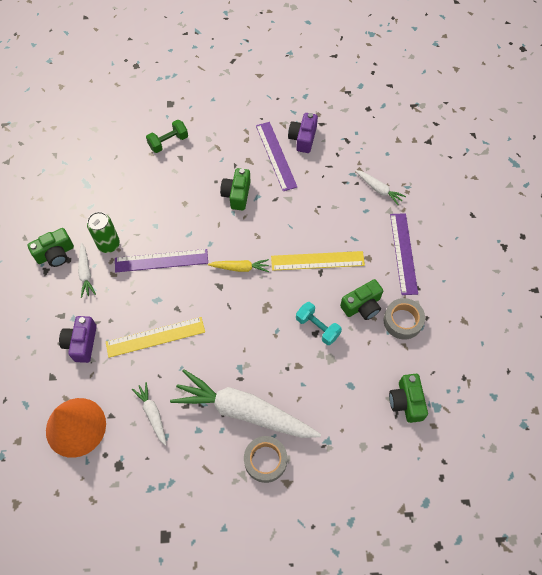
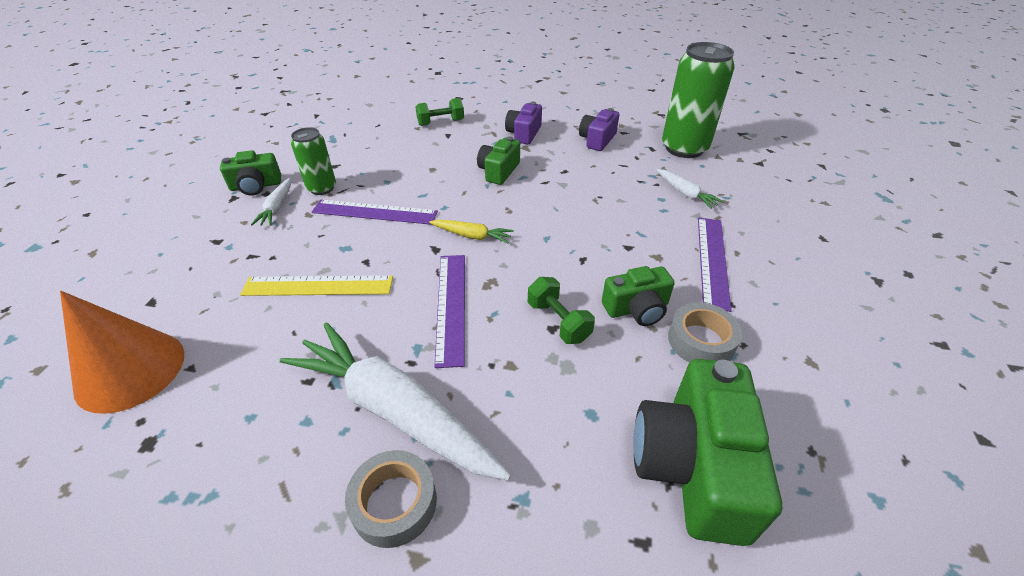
camera: 15 degrees right, 20 degrees down
purple camera [59,316,97,363] -> purple camera moved to [505,101,542,144]
white carrot [132,382,166,446] -> none
purple ruler [256,122,297,191] -> purple ruler moved to [434,255,465,368]
yellow ruler [271,251,365,271] -> none
turquoise dumbbell [296,302,342,345] -> green dumbbell [528,277,595,344]
green camera [389,374,428,423] -> green camera [633,359,782,546], size x1.78
none -> green can [662,42,735,158]

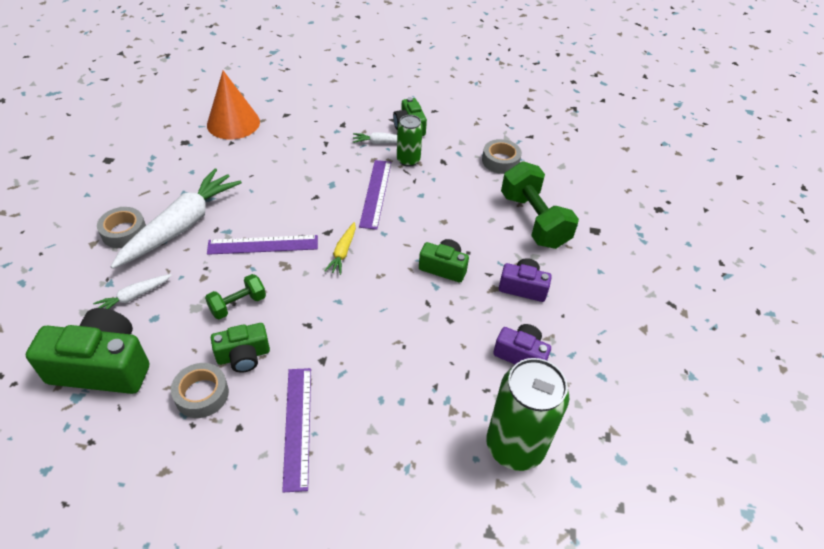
camera: 85 degrees right, 5 degrees up
yellow ruler [240,275,393,296] -> none
green dumbbell [415,98,464,126] -> green dumbbell [501,161,579,249], size x1.87
green camera [602,266,675,326] -> green camera turned 90 degrees counterclockwise [211,323,270,373]
white carrot [657,169,723,209] -> white carrot moved to [93,274,172,309]
purple ruler [698,217,732,312] -> purple ruler turned 75 degrees clockwise [282,368,311,493]
none -> grey tape [482,139,522,174]

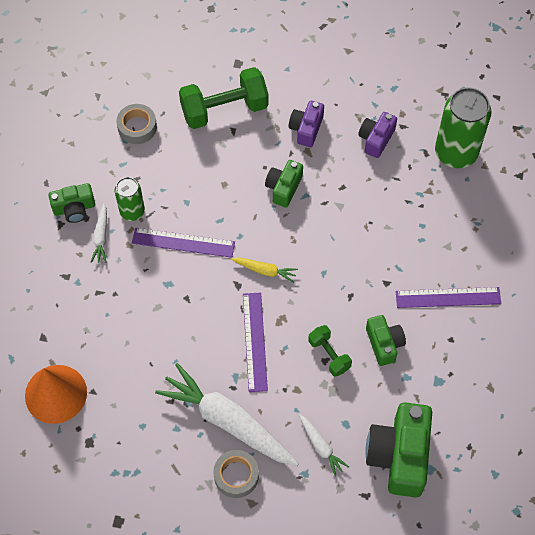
camera: 85 degrees left, 15 degrees up
grey tape [171,363,229,418] -> none

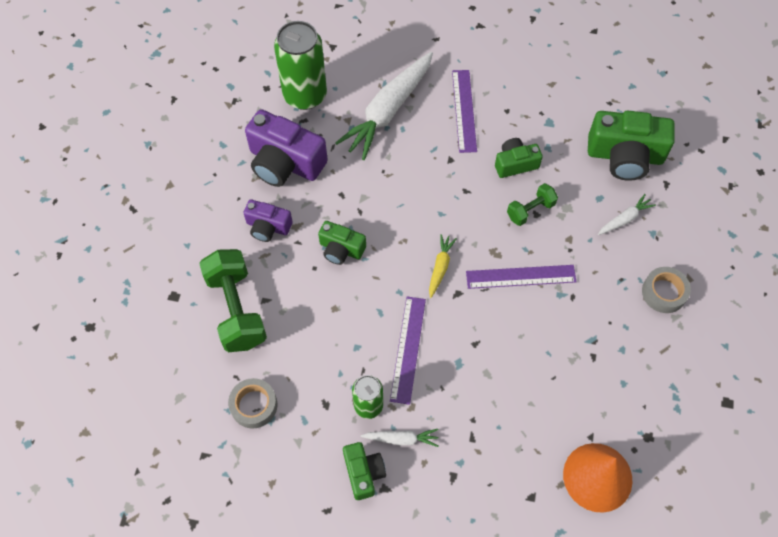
camera: 90 degrees left, 0 degrees up
white carrot [155,363,299,466] -> white carrot moved to [335,52,433,160]
purple camera [358,112,397,158] -> purple camera [245,109,328,187], size x1.78

